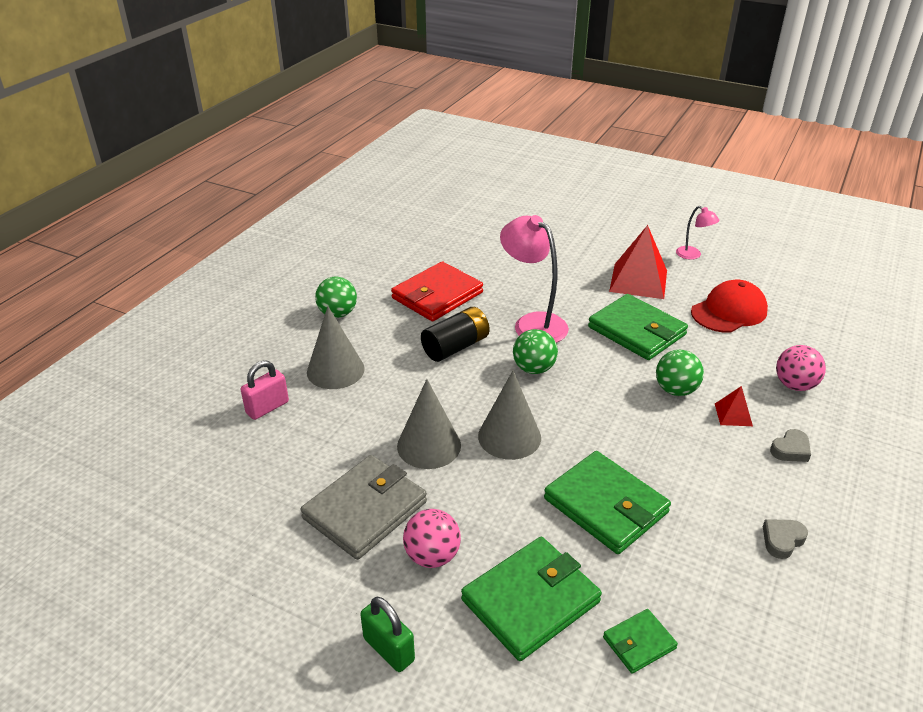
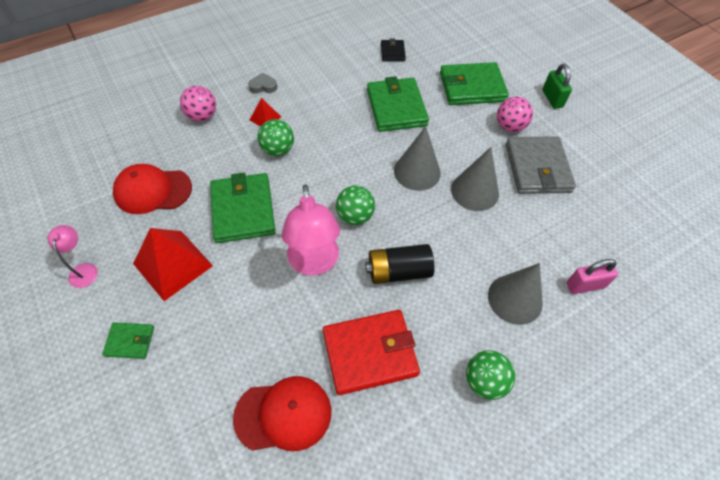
camera: 150 degrees left, 20 degrees up
grey wallet [300,455,427,560] -> grey wallet turned 75 degrees counterclockwise [506,136,576,194]
green wallet [603,609,678,674] -> green wallet moved to [102,322,154,359]
grey heart [763,519,808,559] -> none
none -> red cap [233,376,331,451]
none -> black wallet [381,39,406,62]

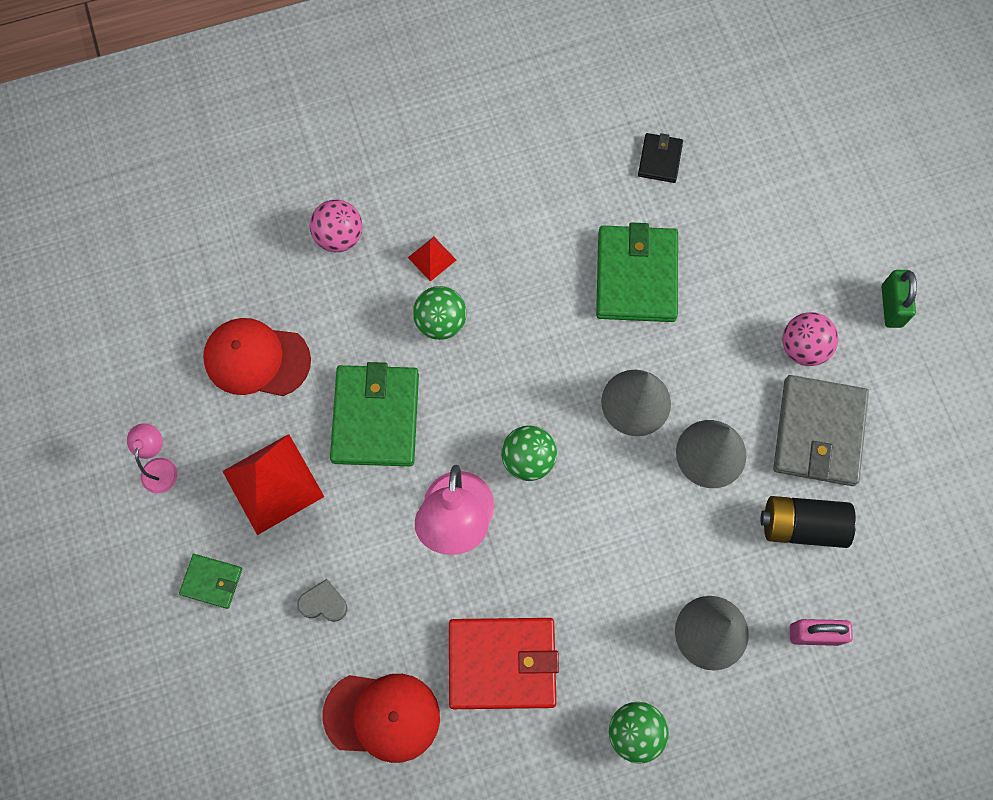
camera: 15 degrees right, 15 degrees up
grey heart [248,73,277,93] -> grey heart moved to [297,579,347,622]
black battery [365,244,434,284] -> black battery moved to [760,496,856,548]
green wallet [440,62,509,105] -> none

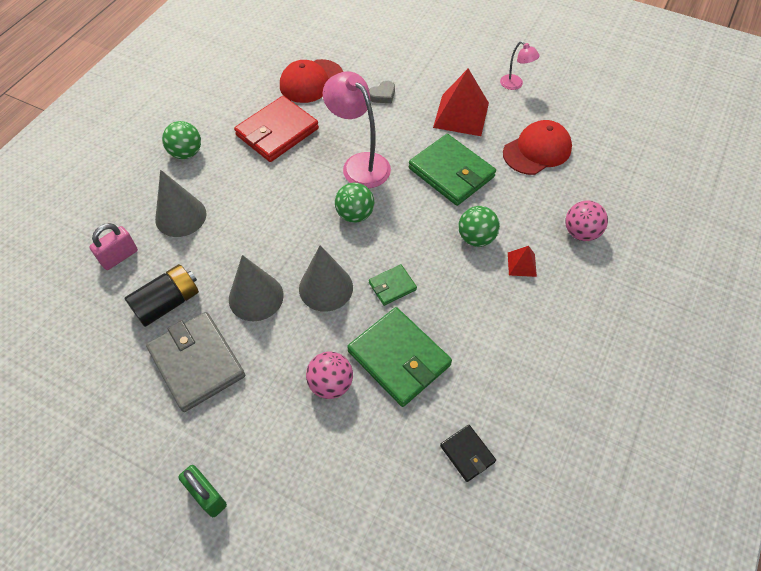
camera: 135 degrees right, 15 degrees down
green wallet [179,554,242,609] -> green wallet moved to [369,264,417,306]
pink ball [782,312,838,366] -> pink ball moved to [306,352,353,399]

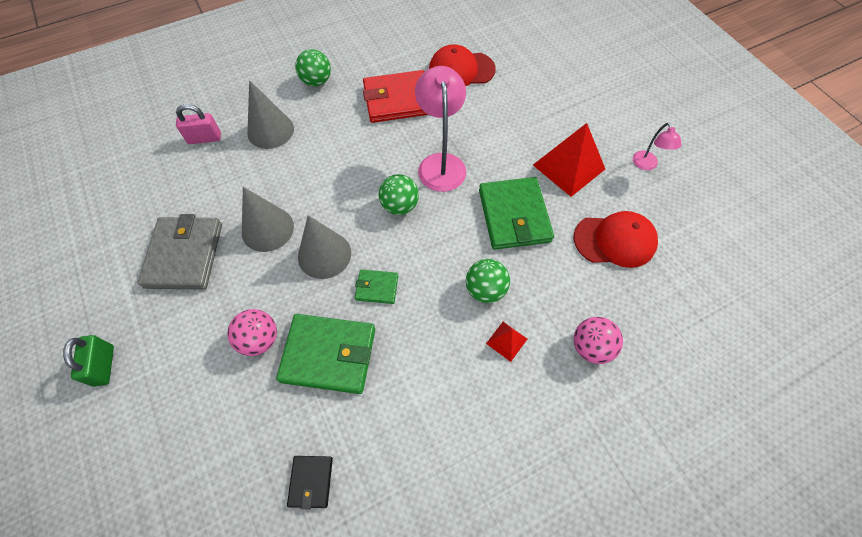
camera: 35 degrees right, 5 degrees up
black battery [124,264,199,327] -> none
green wallet [347,307,452,407] -> green wallet turned 75 degrees counterclockwise [276,314,375,394]
grey heart [369,81,395,103] -> none

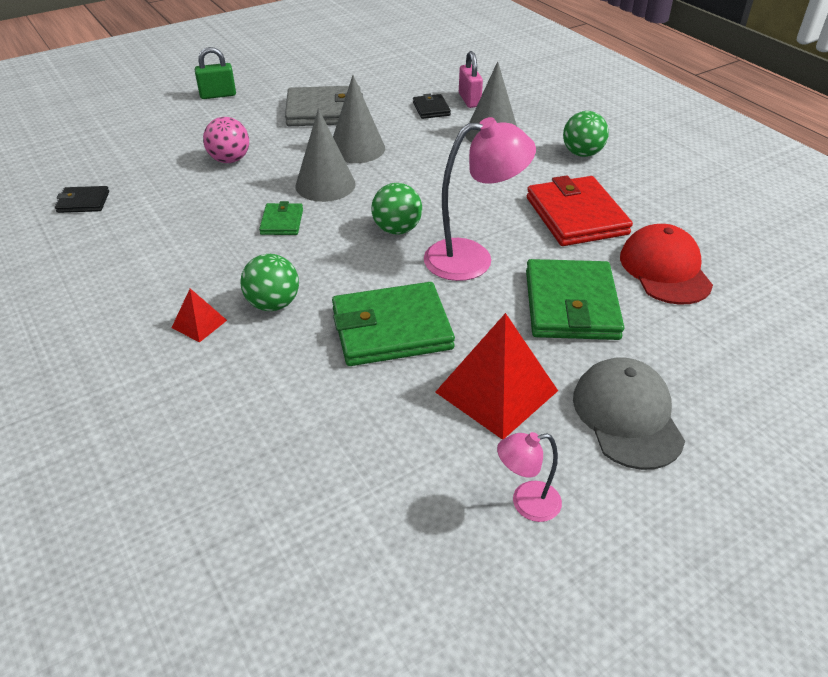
camera: 85 degrees right, 20 degrees down
green wallet [276,314,375,394] -> green wallet moved to [526,259,624,340]
red cap [574,211,658,268] -> none
pink ball [574,317,623,364] -> none
none -> black wallet [413,94,451,119]
none -> grey cap [573,357,685,470]

